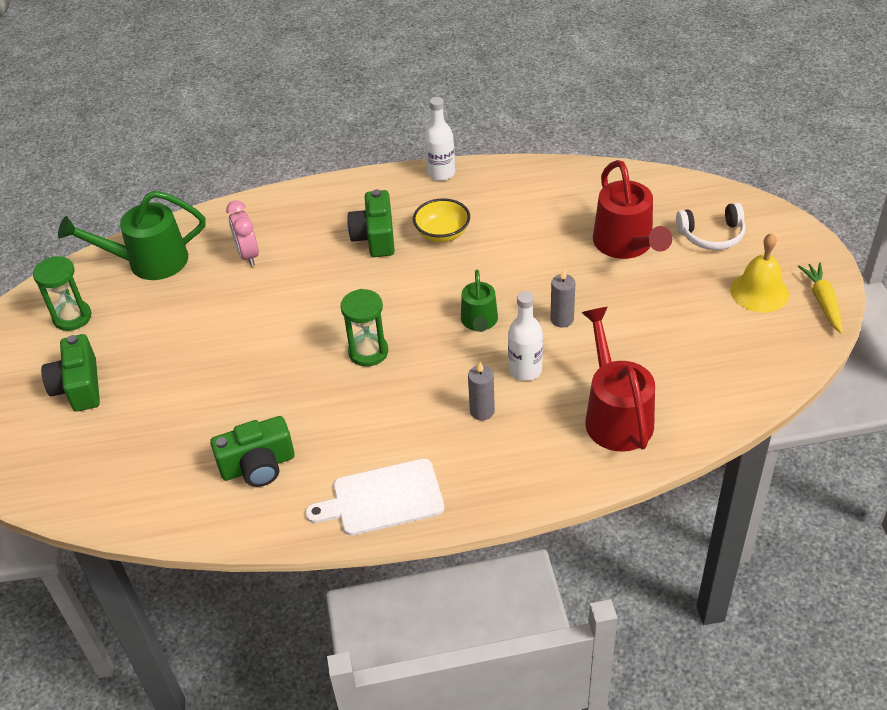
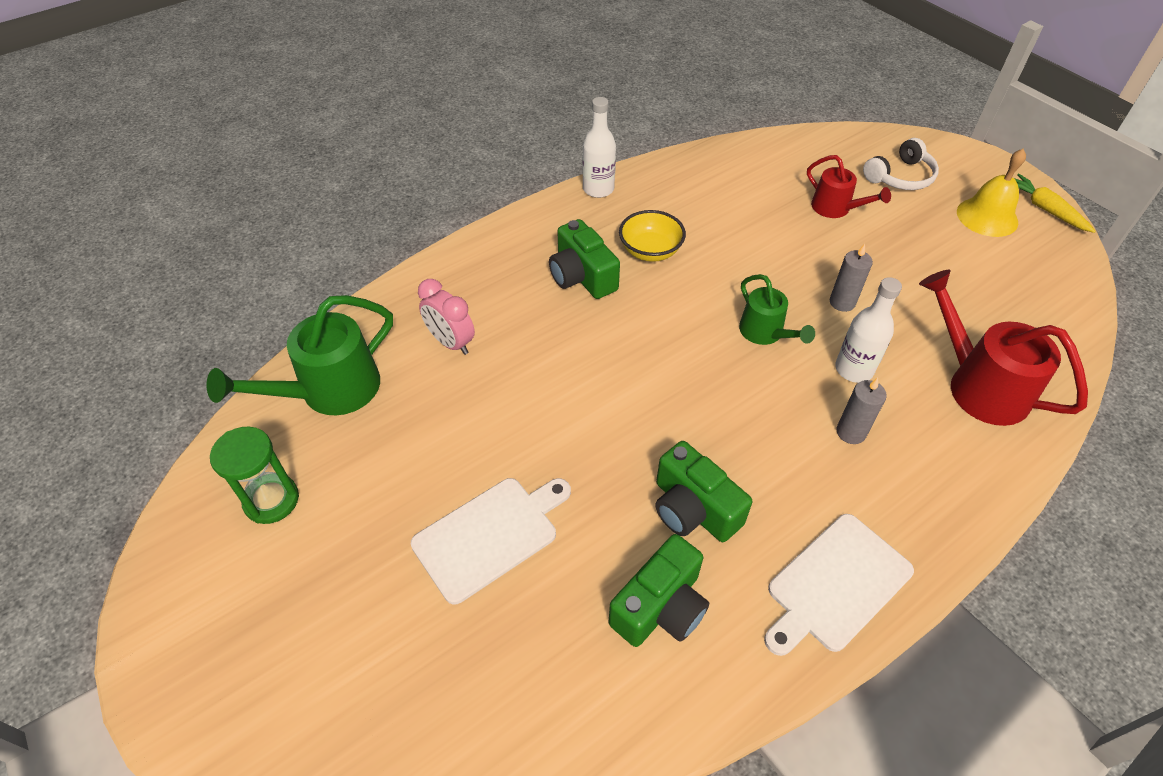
camera: 30 degrees left, 5 degrees up
green camera [41,334,100,412] -> green camera moved to [655,441,752,542]
green hourglass [340,289,388,367] -> none
red watering can [593,160,672,259] -> red watering can [807,155,891,218], size x0.60
none -> white cutting board [411,478,571,605]

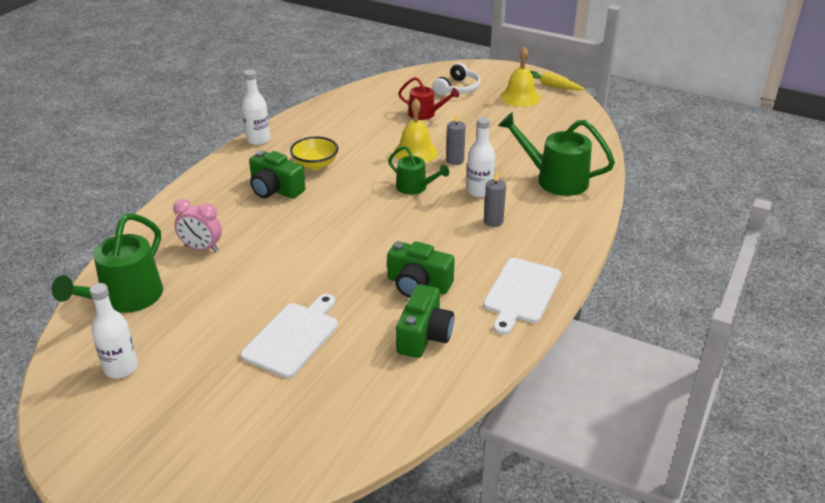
camera: 25 degrees left, 15 degrees down
green hourglass [210,427,299,524] -> white bottle [90,283,138,378]
red watering can [919,270,1088,426] -> green watering can [498,112,615,196]
none -> yellow bell [394,99,438,163]

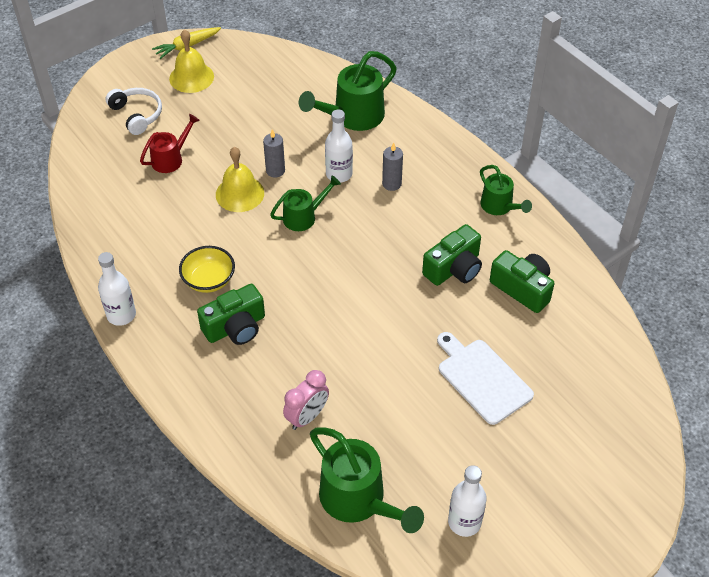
camera: 65 degrees left, 15 degrees up
white cutting board [483,258,562,335] -> green watering can [480,165,532,215]

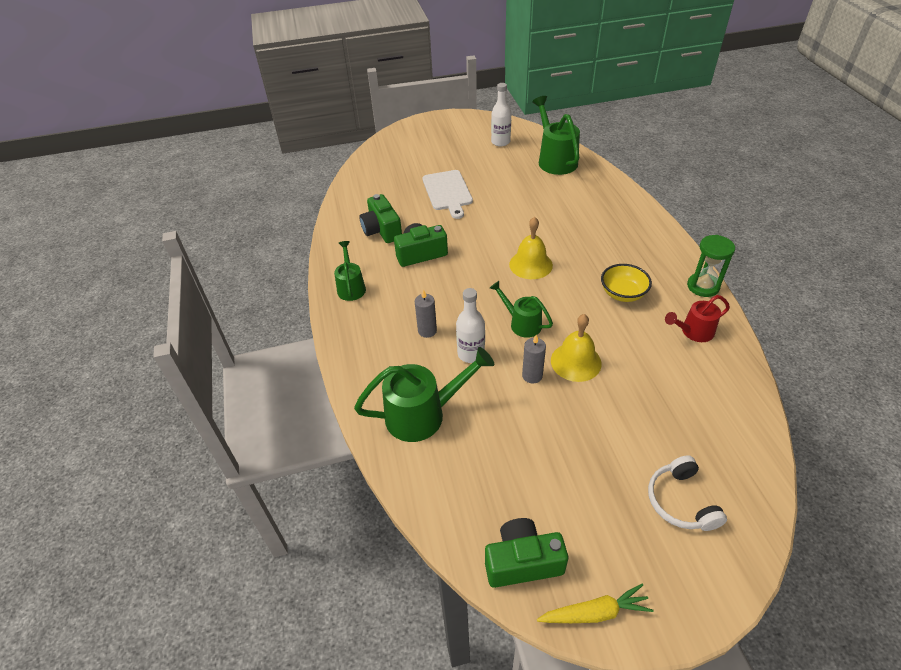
camera: 155 degrees left, 5 degrees down
white bottle [98,252,136,326] -> green hourglass [687,235,735,297]
red watering can [140,114,200,173] -> red watering can moved to [665,295,730,342]
yellow bell [169,29,214,93] -> yellow bell moved to [509,217,553,279]
green camera [197,284,265,345] -> green camera moved to [485,518,568,588]
green watering can [270,175,341,231] -> green watering can turned 45 degrees clockwise [490,281,553,338]
pink clock [283,370,329,430] -> none

